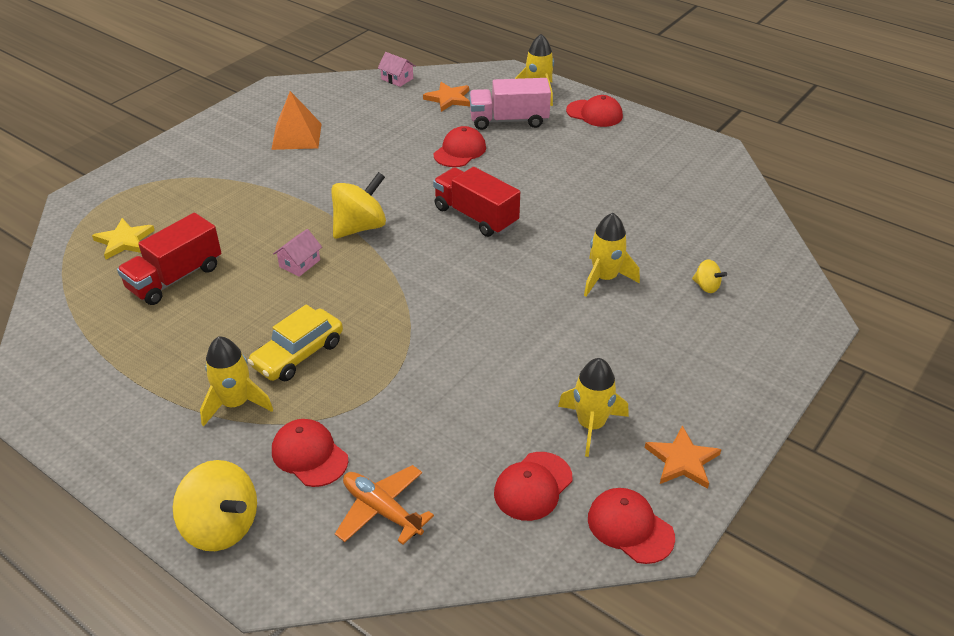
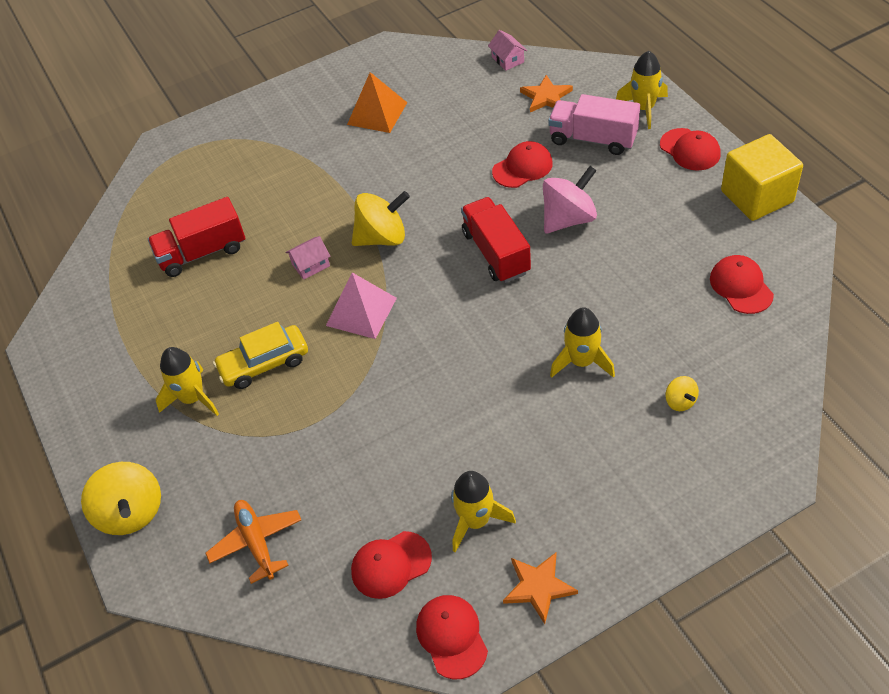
camera: 30 degrees right, 10 degrees up
yellow star [92,218,155,260] -> none
red cap [272,419,348,487] -> red cap moved to [710,255,774,314]
none -> pink pyramid [326,272,397,339]
none -> pink spinning top [543,166,597,234]
none -> yellow cube [721,134,803,221]

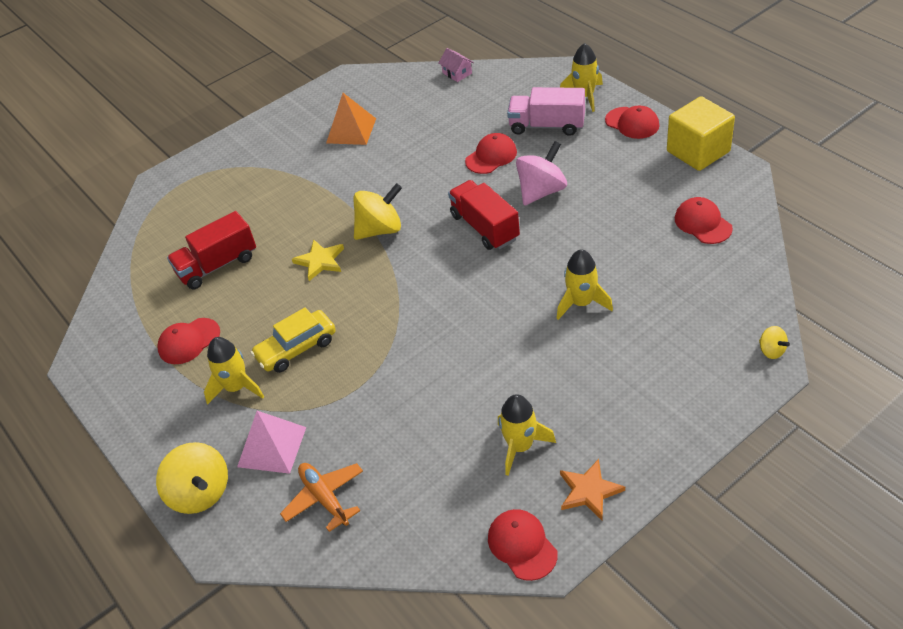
camera: 10 degrees left, 5 degrees down
pink house [285,236,330,280] -> yellow star [292,239,344,281]
pink pyramid [326,272,397,339] -> pink pyramid moved to [237,411,306,474]
red cap [351,531,432,599] -> red cap moved to [157,318,220,364]
orange star [520,75,573,112] -> none
yellow spinning top [665,376,699,411] -> yellow spinning top moved to [759,326,790,359]

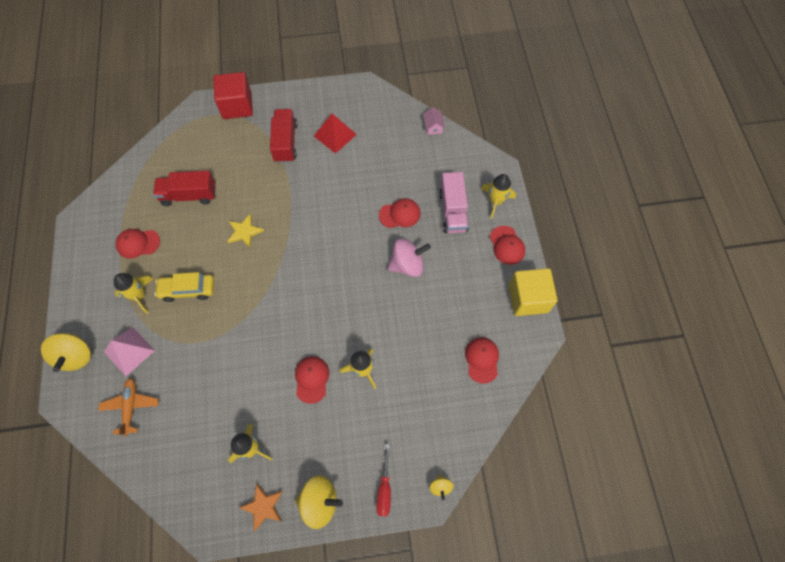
camera: 25 degrees right, 20 degrees up
orange pyramid [326,93,376,145] -> red pyramid [314,114,357,154]
yellow spinning top [354,183,402,240] -> yellow spinning top moved to [295,475,343,529]
red truck [448,180,520,250] -> red truck moved to [270,109,298,163]
red cap [488,509,558,581] -> red cap moved to [295,356,329,404]
pink truck [507,87,585,136] -> pink truck turned 135 degrees counterclockwise [439,172,469,234]
none -> red cube [214,72,253,119]
none -> red screwdriver [377,444,391,516]

